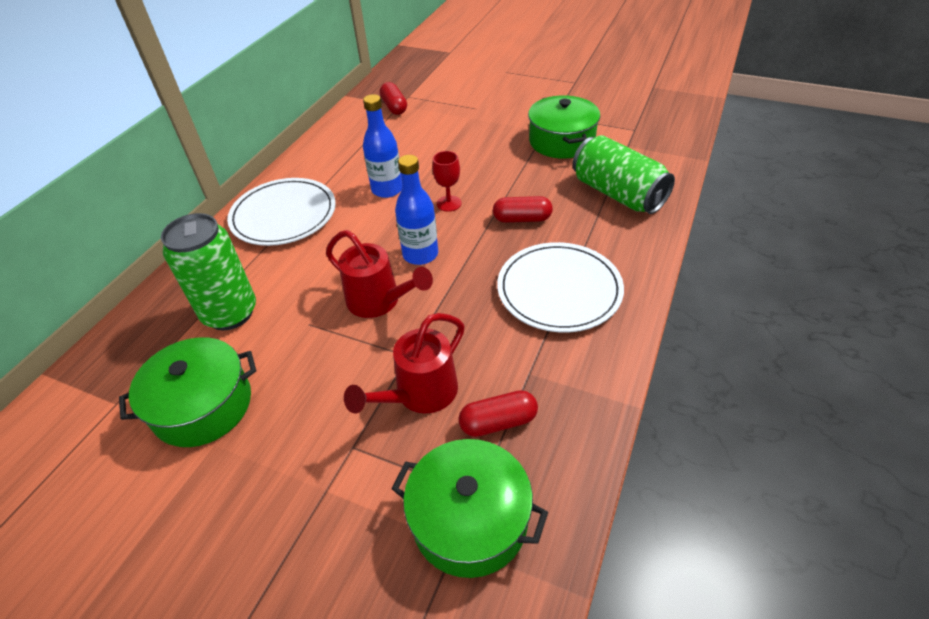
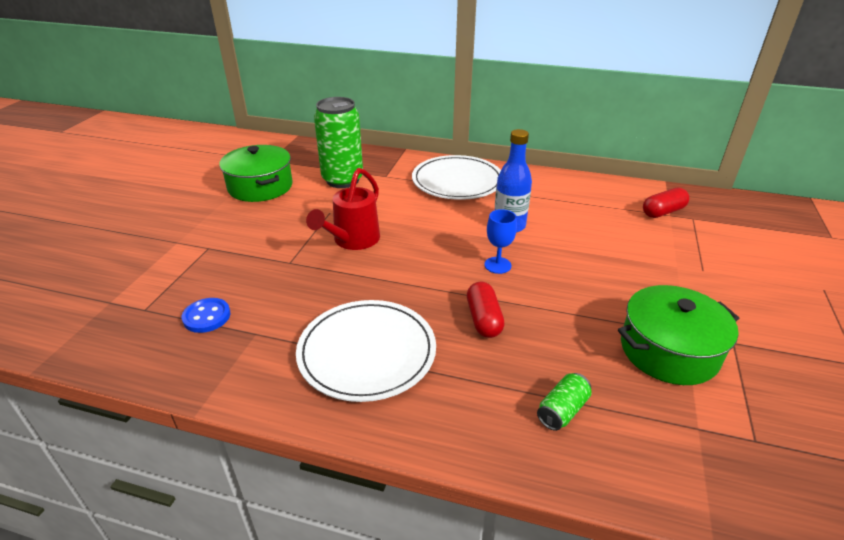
camera: 80 degrees right, 10 degrees down
red watering can [344,313,465,414] -> none
green pot [392,439,548,578] -> none
blue bottle [395,155,438,265] -> none
red goblet [432,151,462,212] -> blue goblet [484,209,517,274]
red capsule [458,390,538,437] -> blue button [182,298,230,333]
green can [573,135,675,214] -> green can [537,373,592,431], size x0.45

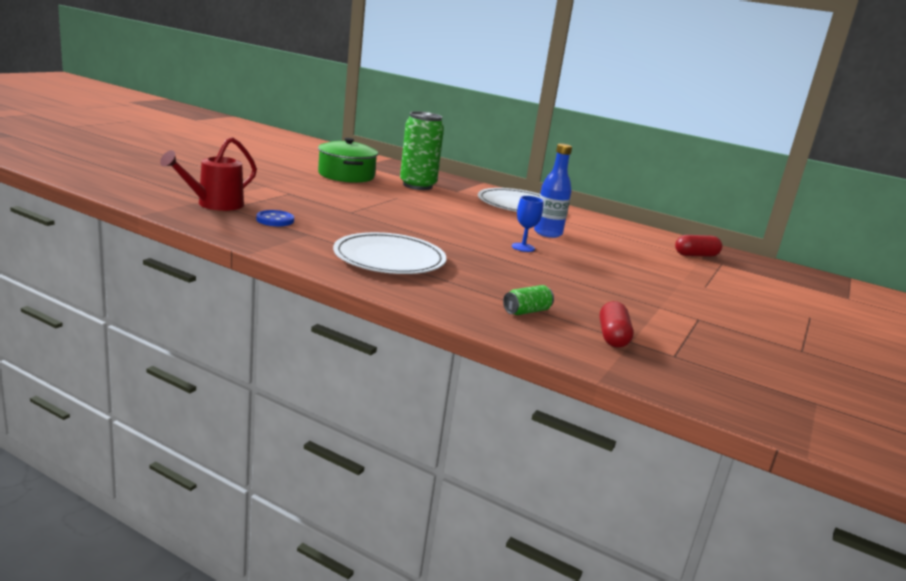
camera: 10 degrees right, 15 degrees down
red watering can [306,168,380,250] -> red watering can moved to [160,137,257,211]
red capsule [467,282,505,338] -> red capsule moved to [599,301,634,348]
green pot [618,285,739,385] -> none

